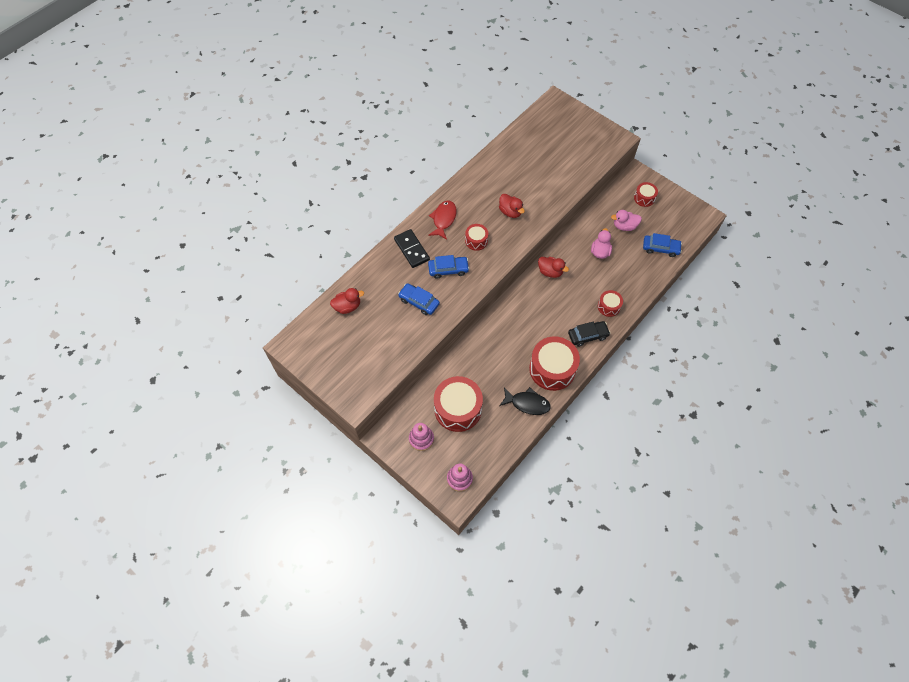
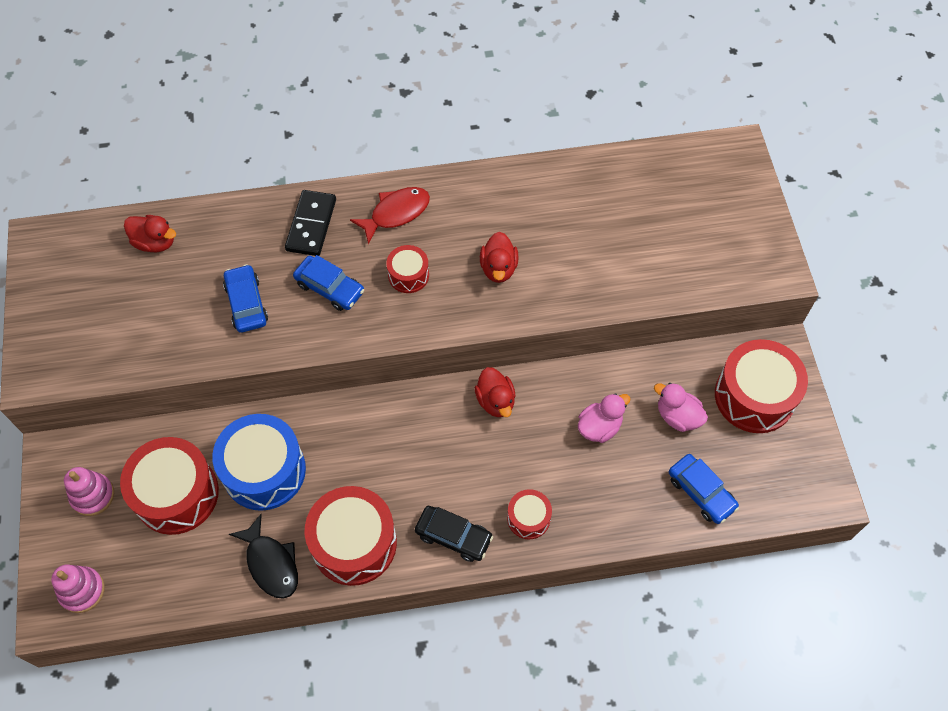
camera: 40 degrees right, 0 degrees up
red drum [634,182,658,207] -> red drum [715,339,808,433], size x1.95
none -> blue drum [212,414,306,511]

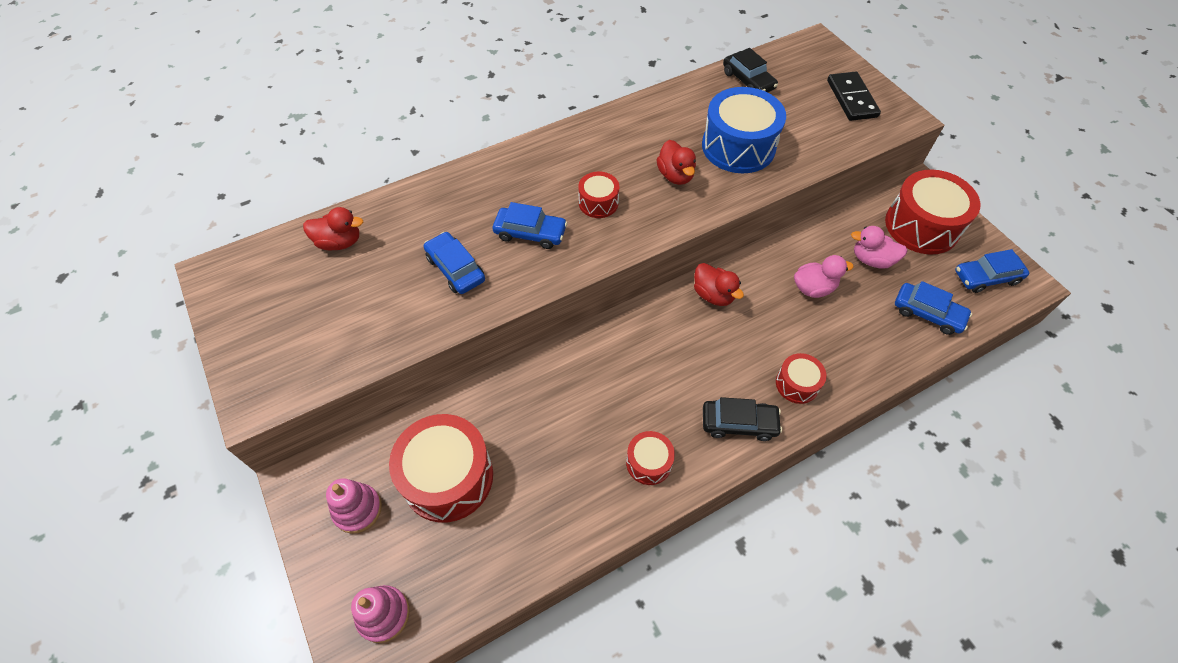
camera: 20 degrees left, 5 degrees down
blue drum [212,414,306,511] -> blue drum moved to [702,87,786,173]
black fish [229,514,298,599] -> none
black domino [285,190,336,256] -> black domino moved to [827,72,881,121]
red drum [305,486,397,586] -> red drum [626,431,675,485], size x0.51
red fish [350,187,430,245] -> none
pink duck [578,393,631,443] -> pink duck turned 45 degrees clockwise [794,255,854,298]
none -> black car [723,48,778,92]
none -> blue car [955,249,1029,293]

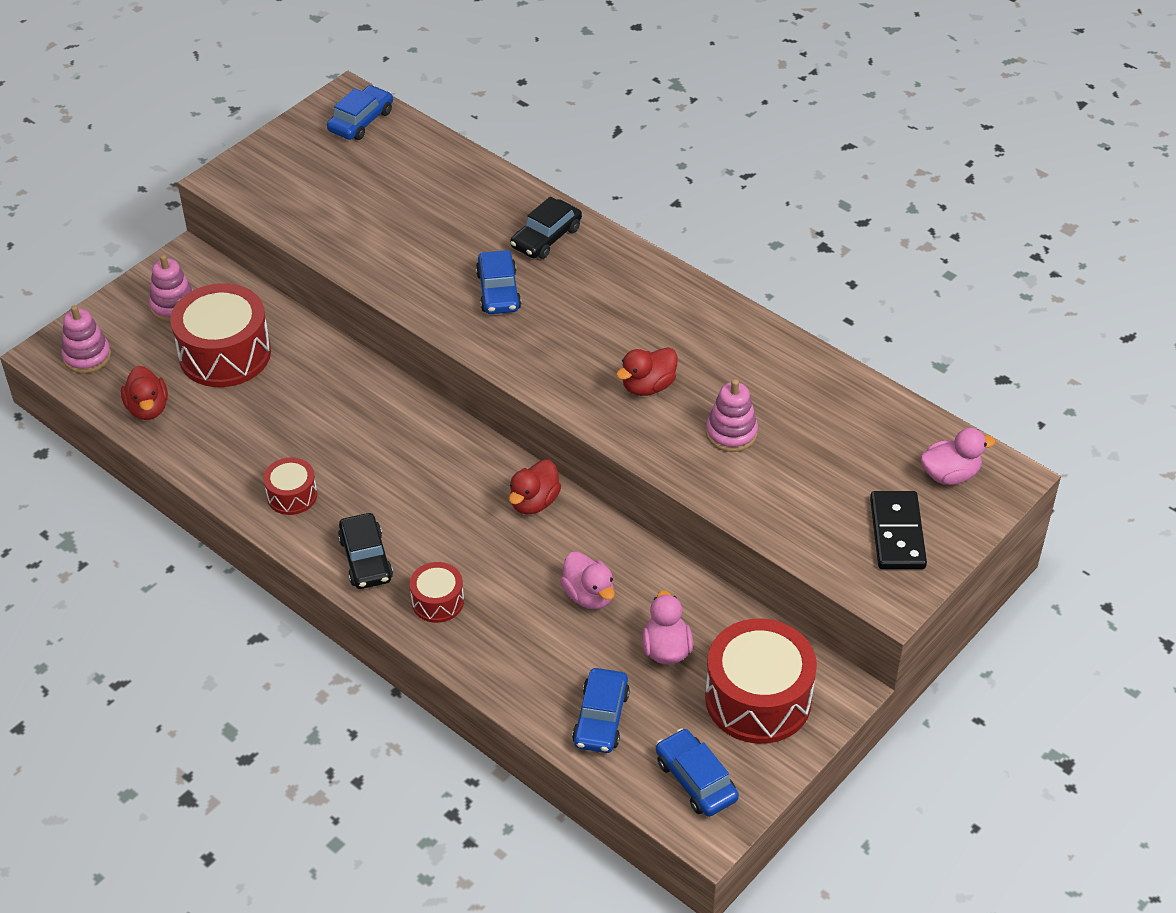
camera: 70 degrees right, 10 degrees down
red duck [303,207,363,250] -> red duck moved to [121,366,168,420]
blue car [424,232,485,294] -> blue car moved to [327,85,393,140]
red drum [578,172,619,218] -> none
blue drum [702,87,786,173] -> pink stacking toy [706,379,758,452]
black car [723,48,778,92] -> black car moved to [510,196,582,259]
black domino [827,72,881,121] -> black domino turned 60 degrees counterclockwise [870,491,927,569]
none -> pink duck [920,428,996,485]

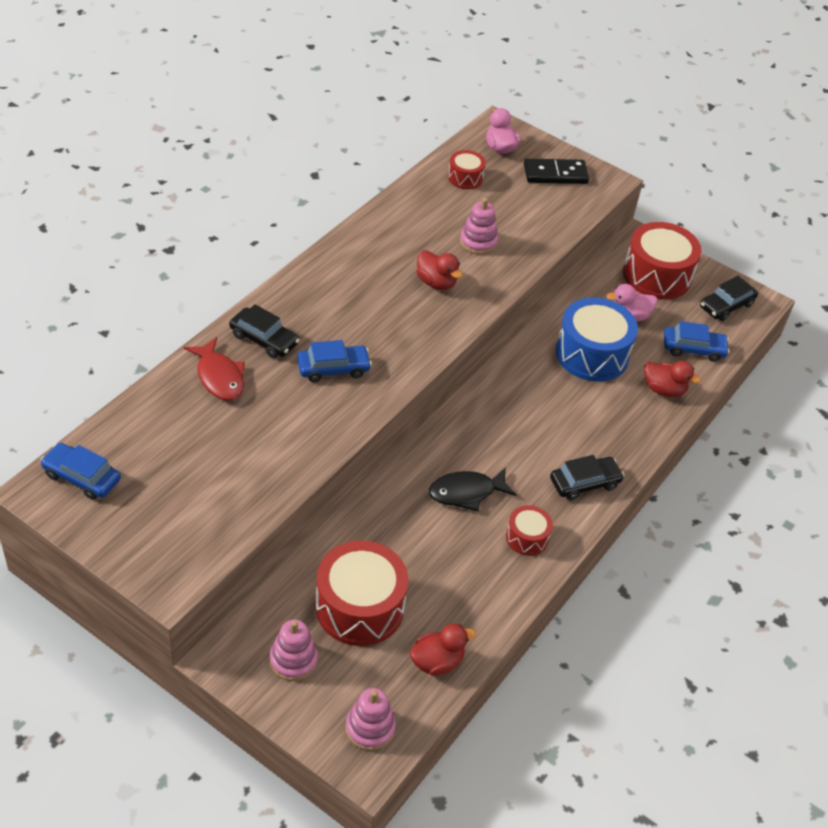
camera: 100 degrees left, 0 degrees up
red drum [410,562,464,623] -> red drum moved to [448,150,486,189]
red duck [509,459,561,514] -> red duck moved to [644,361,701,397]
pink duck [560,552,615,609] -> blue drum [556,297,638,381]
blue car [656,728,739,817] -> black car [700,276,758,321]
none -> red fish [184,337,245,401]
none -> black fish [429,467,516,512]

